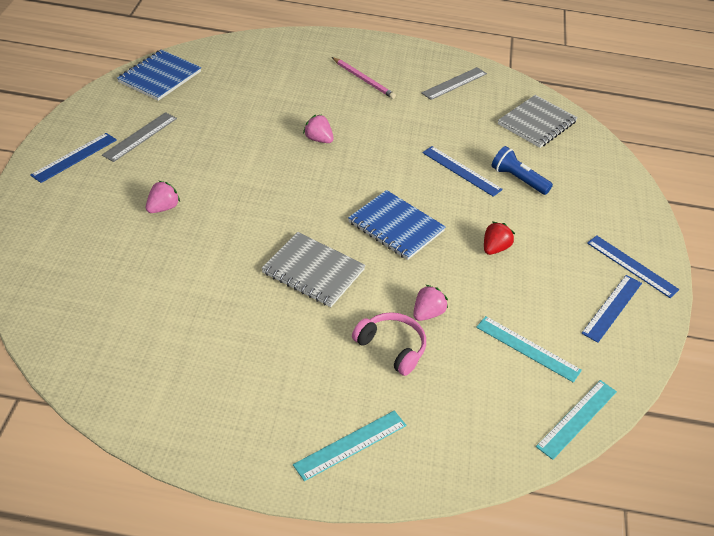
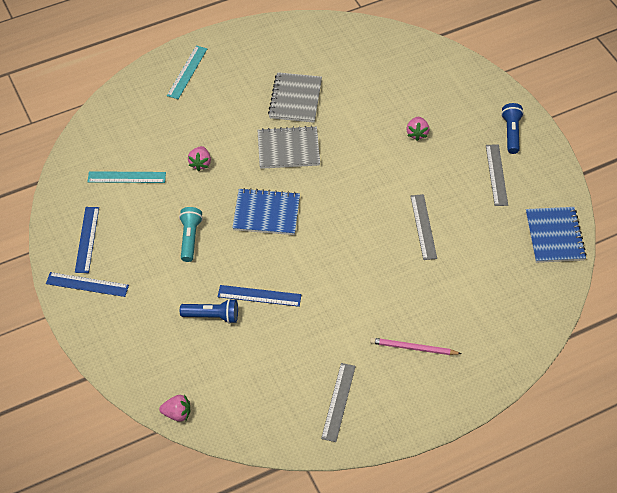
camera: 150 degrees right, 10 degrees up
blue ruler [30,133,117,183] -> blue flashlight [501,103,524,154]
pink strawberry [303,115,334,143] -> pink strawberry moved to [159,395,190,422]
pink headphones [352,312,426,376] -> none
red strawberry [484,222,515,255] -> turquoise flashlight [179,207,203,262]
grey notebook [498,95,578,148] -> grey notebook moved to [268,72,322,123]
turquoise ruler [536,380,617,460] -> none
none -> grey ruler [410,194,437,260]

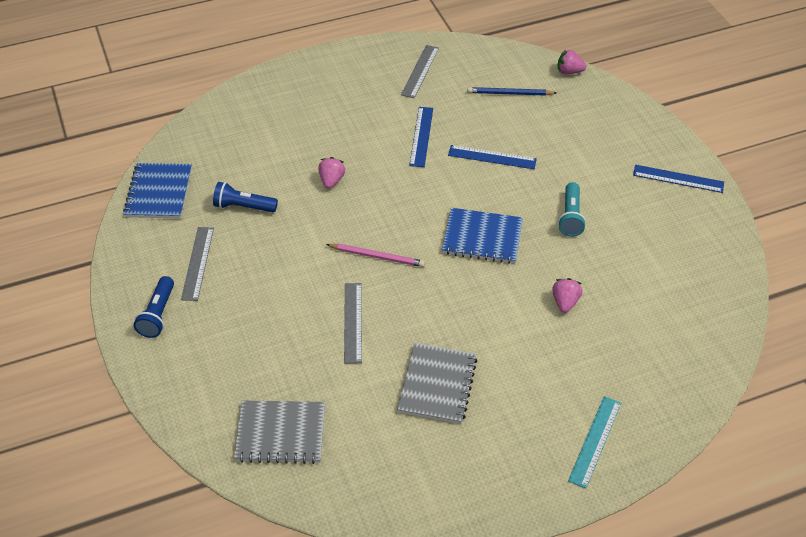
camera: 175 degrees left, 5 degrees down
blue ruler [75,207,99,273] -> blue ruler moved to [409,107,433,167]
turquoise ruler [88,171,166,183] -> none
blue flashlight [180,299,238,324] -> blue flashlight moved to [213,182,278,212]
grey notebook [258,126,320,169] -> grey notebook moved to [234,401,325,464]
pink pencil [370,338,462,355] -> pink pencil moved to [326,244,425,267]
pink strawberry [406,117,429,141] -> pink strawberry moved to [319,157,345,189]
grey ruler [410,194,437,260] -> grey ruler moved to [344,283,362,364]
none -> blue pencil [468,87,556,96]

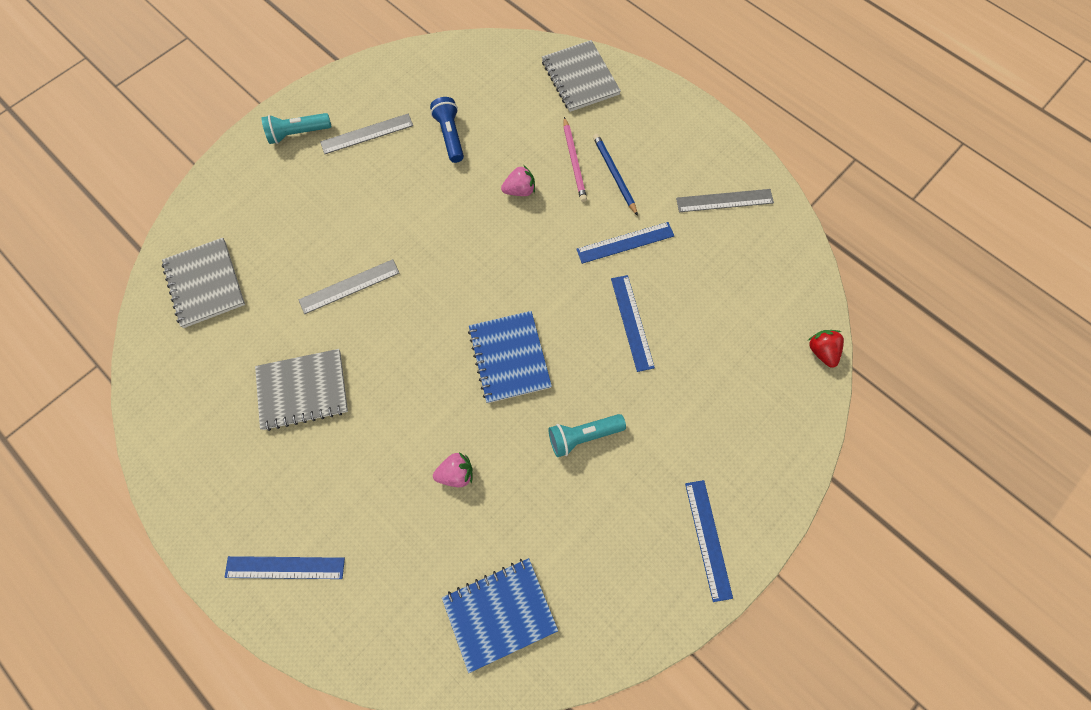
camera: 65 degrees right, 20 degrees up
blue notebook [123,163,192,218] -> blue notebook moved to [442,558,558,673]
blue flashlight [134,276,174,338] -> turquoise flashlight [261,113,332,144]
pink pencil [326,244,425,267] -> pink pencil moved to [564,117,587,202]
blue pencil [468,87,556,96] -> blue pencil moved to [593,134,638,216]
pink strawberry [558,49,586,74] -> red strawberry [808,330,844,368]
turquoise ruler [568,396,621,488] -> blue ruler [224,556,345,579]
none -> grey notebook [542,40,621,112]

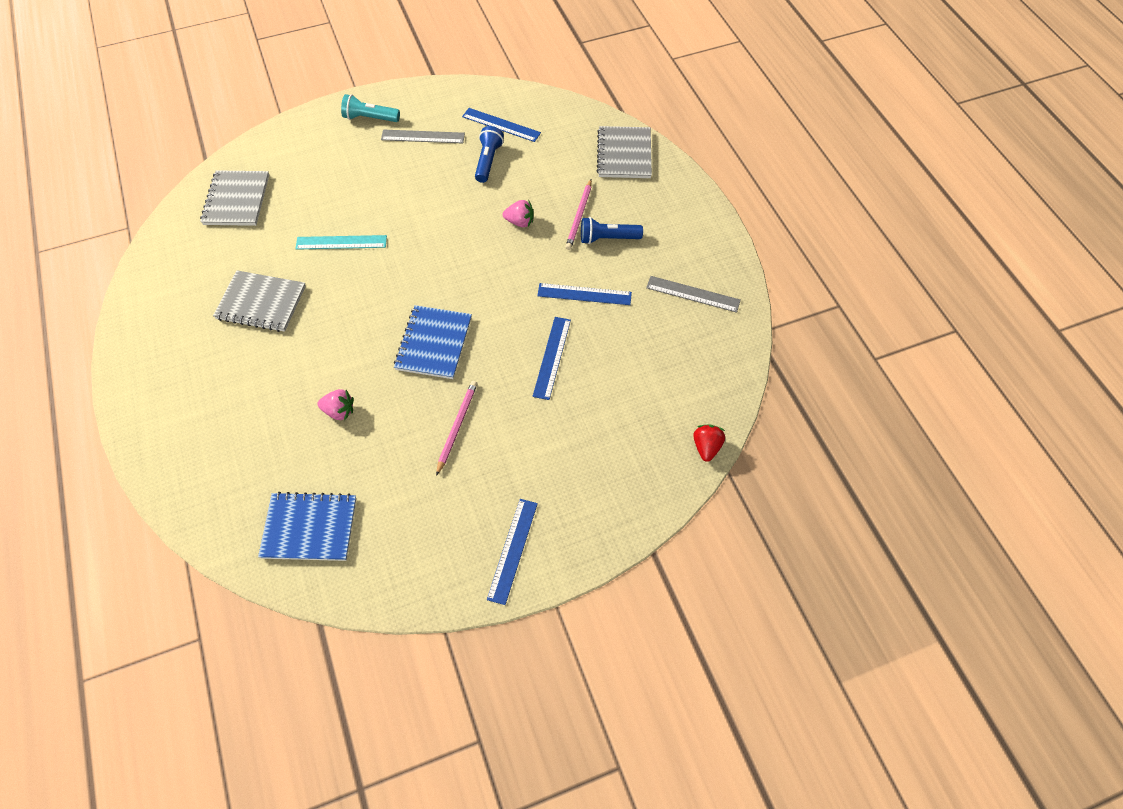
camera: 25 degrees right, 10 degrees down
blue ruler [224,556,345,579] -> blue ruler moved to [462,108,541,142]
grey ruler [299,259,399,314] -> turquoise ruler [295,235,387,250]
turquoise flashlight [548,414,626,457] -> pink pencil [436,381,478,476]
blue pencil [593,134,638,216] -> blue flashlight [581,217,643,244]

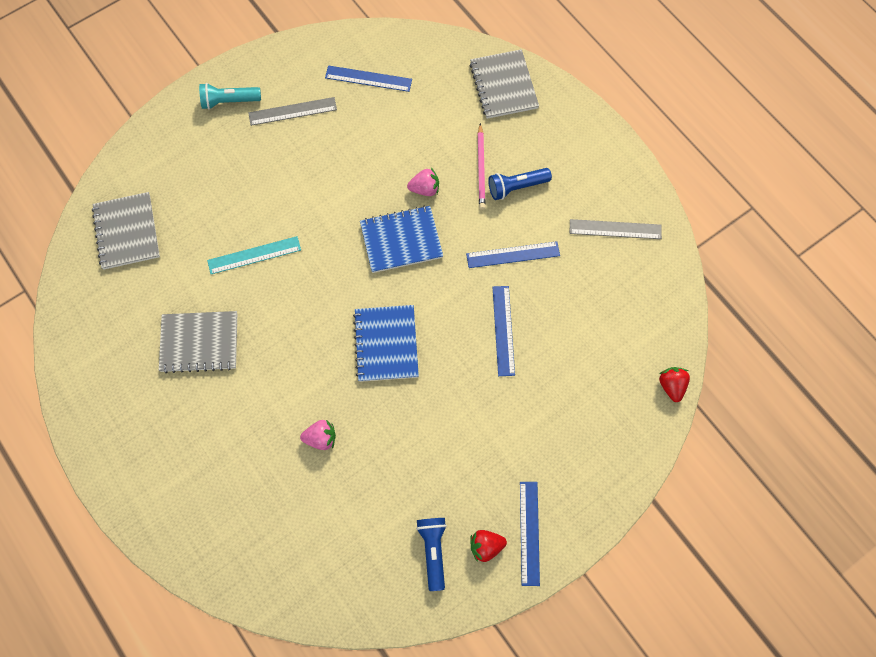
camera: 15 degrees left, 10 degrees up
blue notebook [258,492,357,561] -> blue notebook moved to [360,206,443,273]
pink pencil [436,381,478,476] -> none
blue flashlight [475,126,504,183] -> blue flashlight moved to [416,518,447,591]
none -> red strawberry [470,530,507,562]

